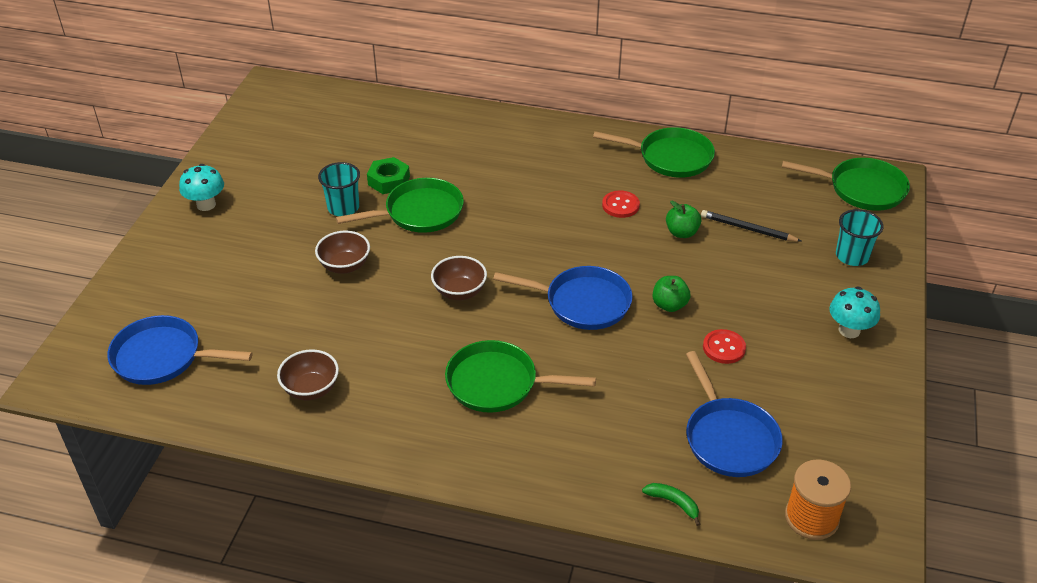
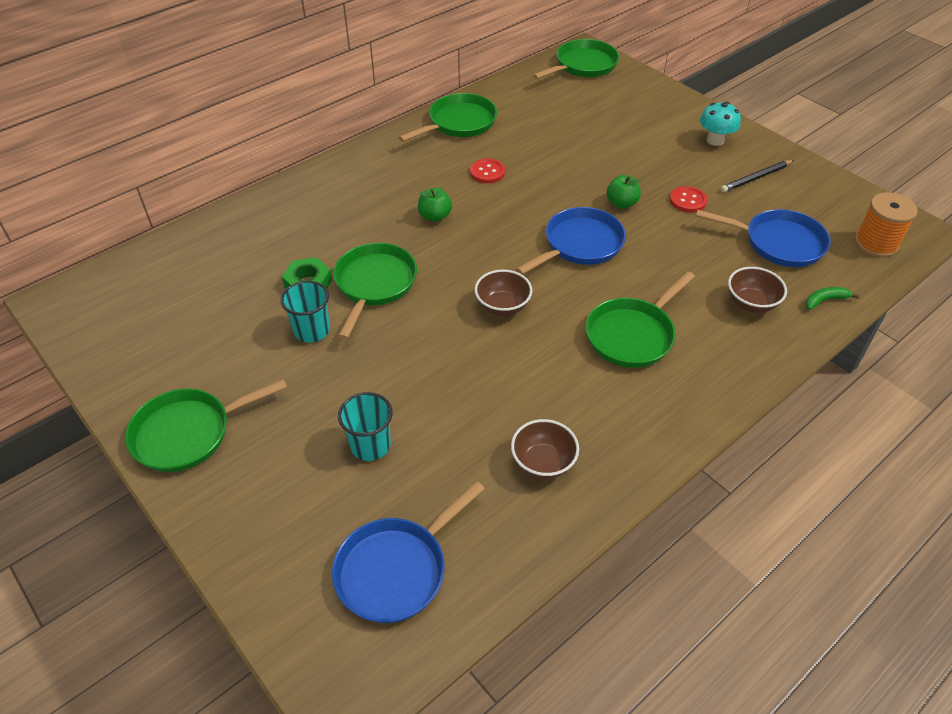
camera: 55 degrees left, 5 degrees up
turquoise mushroom [179,164,224,211] -> green pan [125,379,287,472]
brown bowl [315,231,370,274] -> brown bowl moved to [728,267,787,313]
green apple [666,201,701,238] -> green apple moved to [418,188,452,222]
black pencil [701,210,801,242] -> black pencil moved to [720,160,794,193]
turquoise cup [836,209,884,266] -> turquoise cup moved to [338,392,393,461]

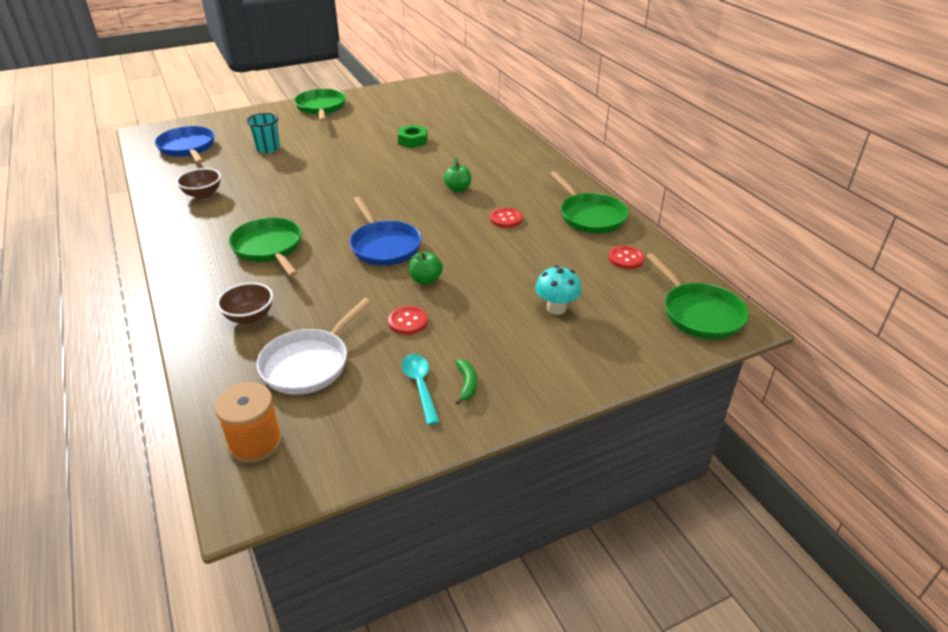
camera: 105 degrees right, 10 degrees down
turquoise cup [280,281,330,343] -> none
green pan [333,243,417,339] -> none
brown bowl [475,270,532,316] -> none
blue pan [696,209,831,267] -> white pan [257,298,371,395]
turquoise mushroom [700,102,741,146] -> turquoise mushroom moved to [535,265,582,315]
black pencil [720,160,794,193] -> turquoise spoon [402,354,440,425]
green banana [805,287,859,310] -> green banana moved to [455,359,477,405]
none -> red button [609,246,645,269]

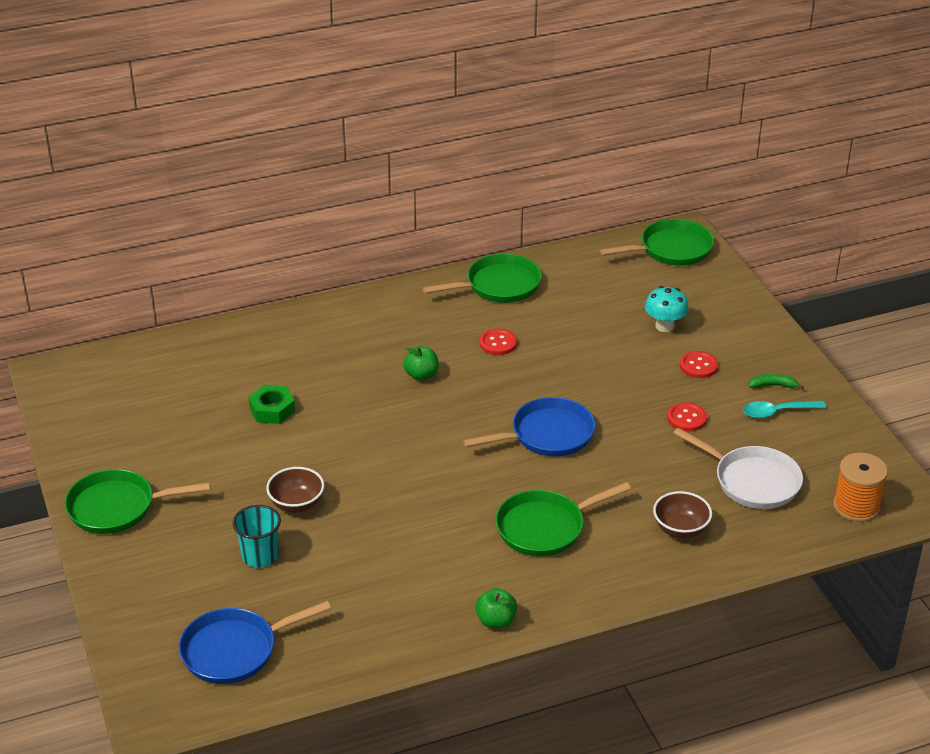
camera: 85 degrees left, 0 degrees up
brown bowl [176,168,221,199] -> brown bowl moved to [266,467,324,513]
green apple [409,251,443,285] -> green apple moved to [476,588,517,629]
red button [609,246,645,269] -> red button moved to [680,351,718,378]

